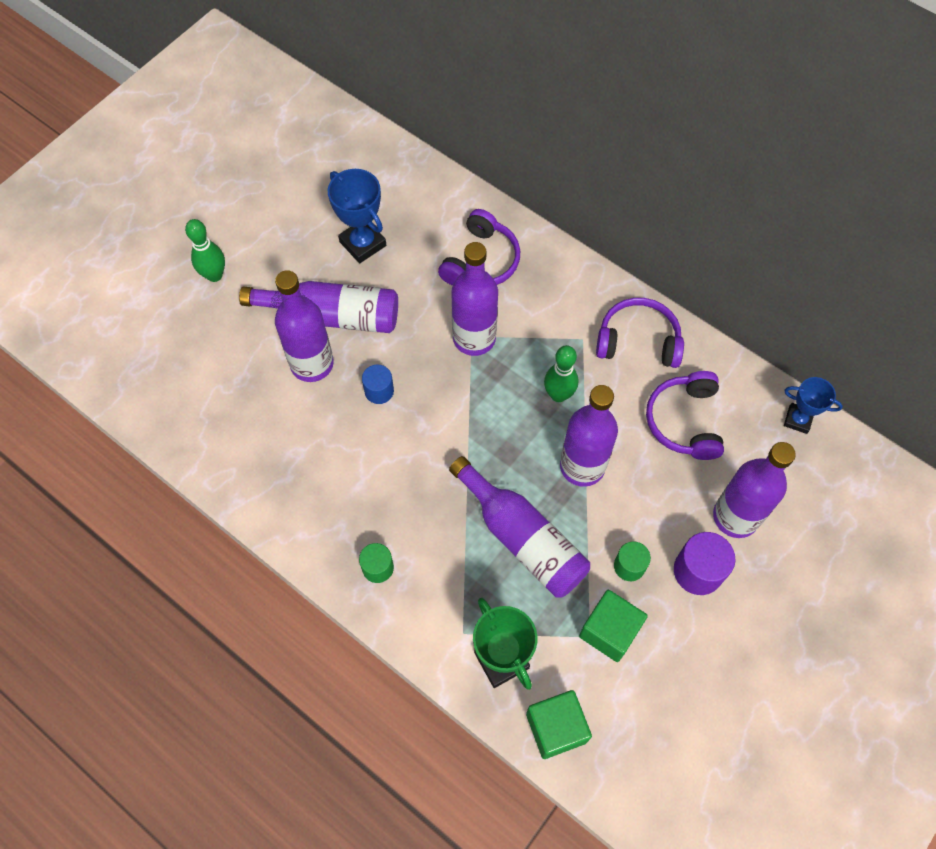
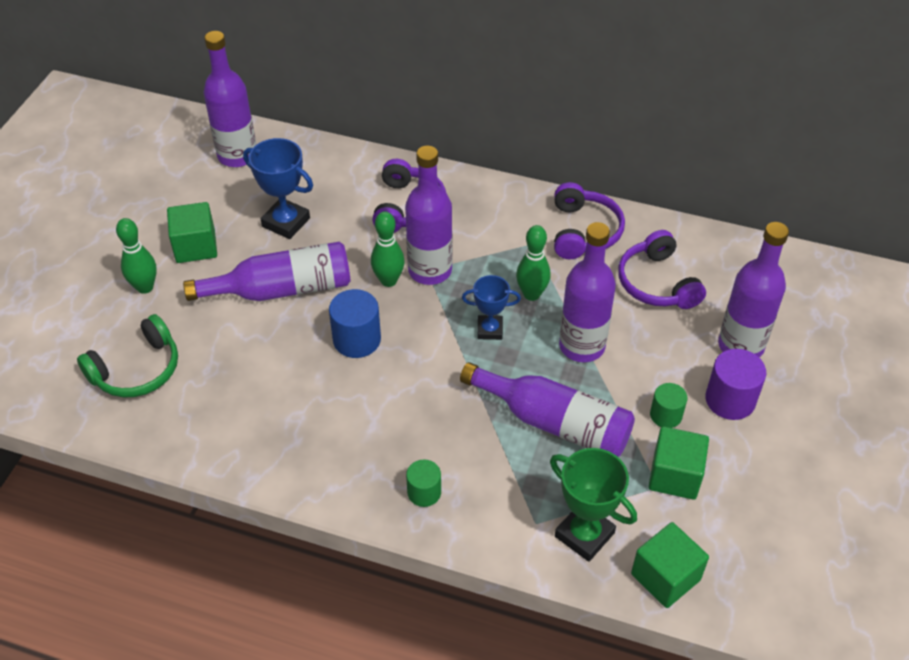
camera: 20 degrees left, 15 degrees down
purple bottle [275,270,334,382] -> purple bottle moved to [203,31,256,167]
blue cylinder [362,364,394,404] -> blue cylinder [329,289,381,358], size x1.57
purple headphones [596,298,684,368] -> purple headphones turned 105 degrees clockwise [554,182,625,259]
blue trophy [784,377,843,434] -> blue trophy moved to [462,275,521,340]
none -> green headphones [77,314,178,397]
none -> green cube [167,202,217,263]
none -> green bowling pin [371,211,405,287]

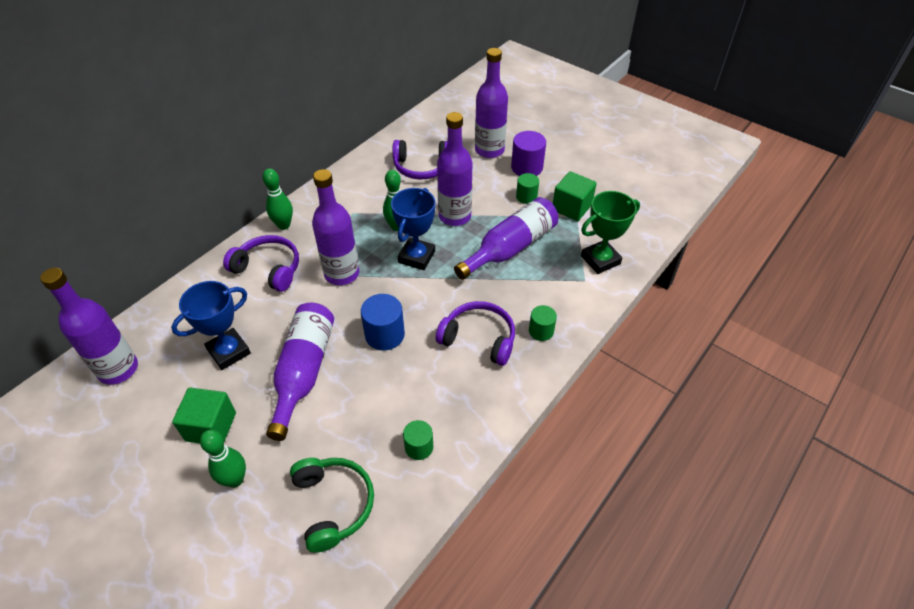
camera: 70 degrees left, 0 degrees up
green bowling pin [371,211,405,287] -> green bowling pin moved to [263,168,293,230]
blue trophy [462,275,521,340] -> blue trophy [391,188,436,270], size x1.54
purple headphones [554,182,625,259] -> purple headphones moved to [436,301,515,366]
green cube [631,522,709,608] -> none
none -> green cylinder [403,420,433,460]

